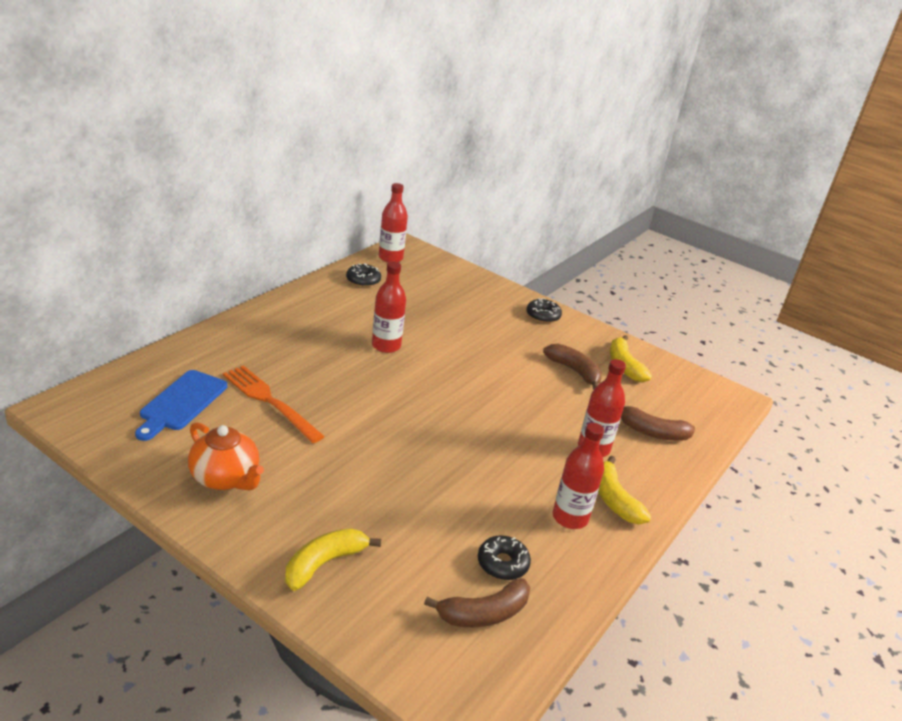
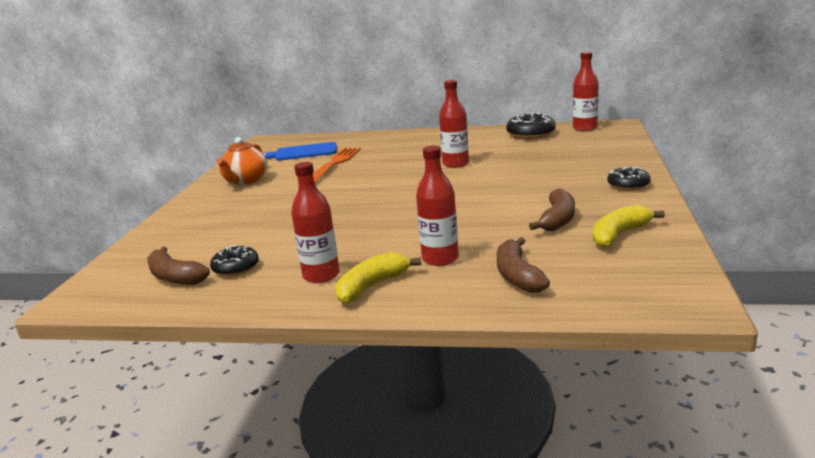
camera: 70 degrees right, 10 degrees down
yellow banana [285,528,381,591] -> none
black donut [346,263,381,287] -> black donut [506,112,556,139], size x1.52

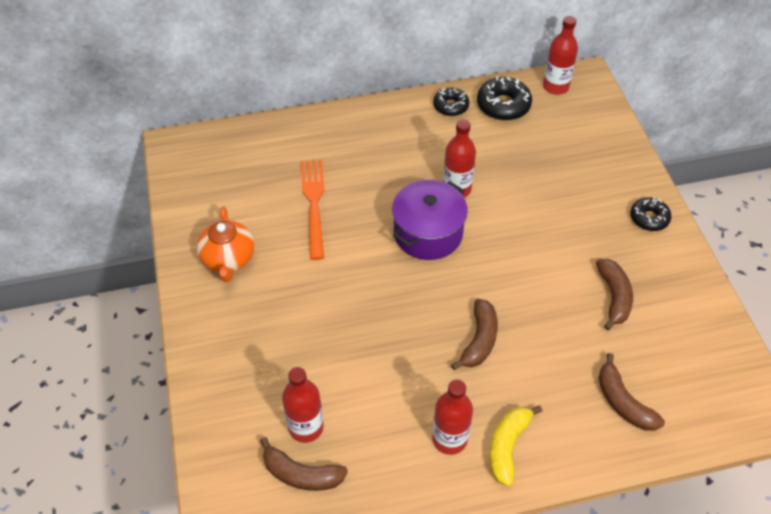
camera: 25 degrees left, 30 degrees up
black donut [210,246,259,276] -> black donut moved to [433,88,469,116]
blue cutting board [263,142,337,161] -> none
red bottle [416,146,459,266] -> red bottle moved to [282,367,324,443]
yellow banana [593,204,665,248] -> none
none -> purple pot [392,180,468,260]
none -> brown banana [451,299,498,370]

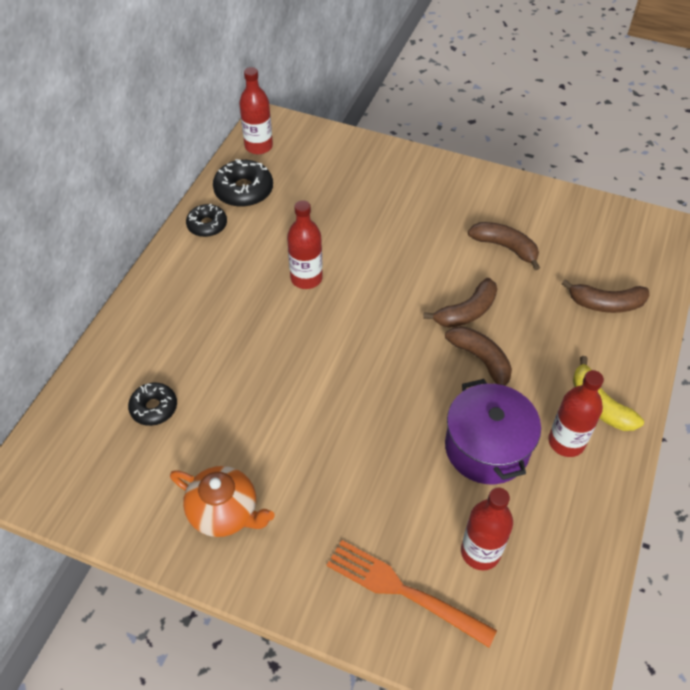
camera: 55 degrees left, 0 degrees up
brown banana [260,437,348,491] -> brown banana moved to [423,278,497,328]
orange fork [301,160,324,260] -> orange fork moved to [327,540,497,647]
purple pot [392,180,468,260] -> purple pot moved to [445,379,541,484]
black donut [630,197,671,231] -> black donut moved to [128,382,177,426]

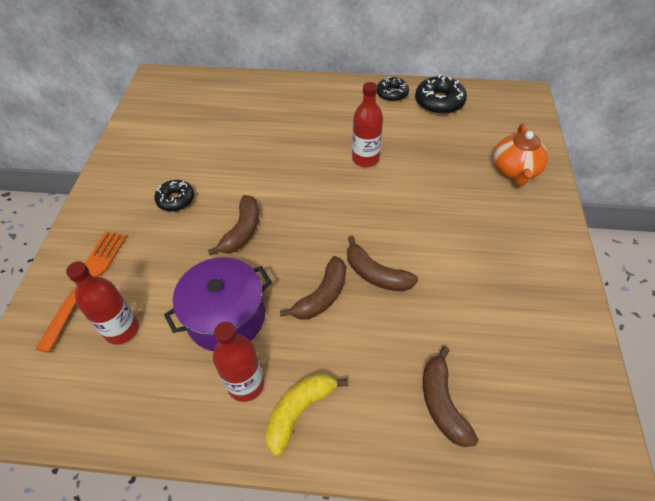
camera: 75 degrees right, 0 degrees up
black donut [128,382,177,426] -> black donut moved to [154,180,194,212]
orange teapot [170,466,275,537] -> orange teapot moved to [493,123,548,186]
red bottle [239,67,273,154] -> none
brown banana [468,222,540,270] -> brown banana moved to [208,195,259,255]

